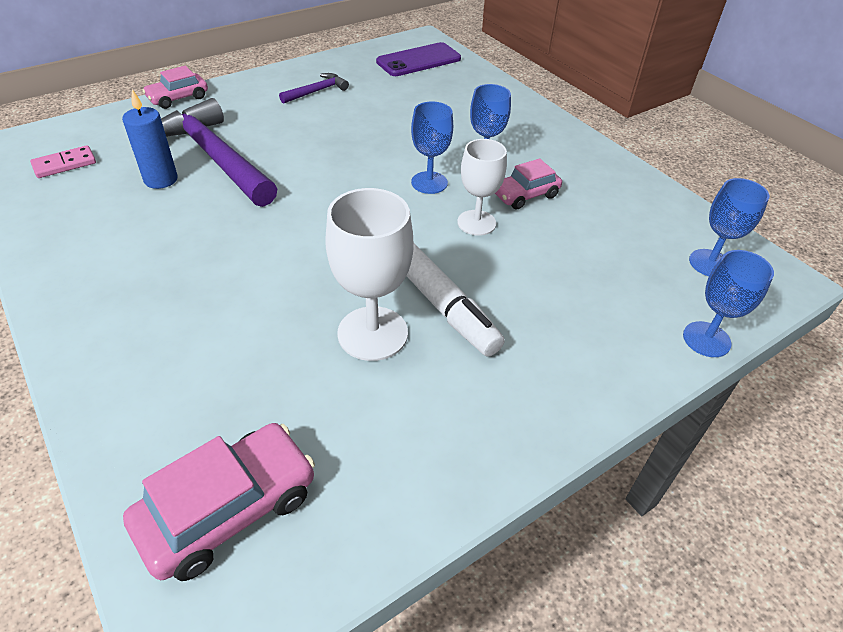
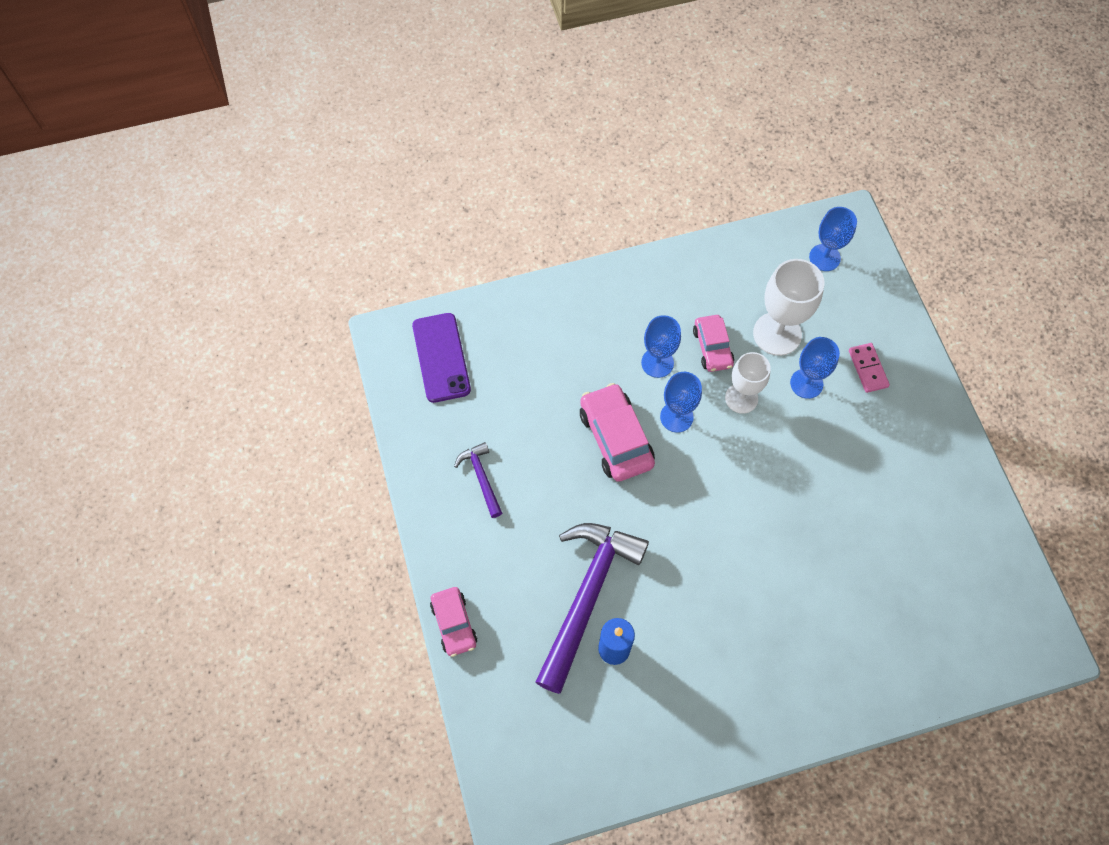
camera: 70 degrees left, 20 degrees up
pink domino [30,145,96,178] -> pink domino moved to [849,343,890,393]
pink car [123,423,315,581] -> pink car moved to [580,383,655,482]
purple hammer [161,98,277,207] -> purple hammer turned 135 degrees clockwise [535,523,649,694]
white goblet [325,188,413,361] -> white goblet moved to [753,259,825,356]
white marker [407,242,505,356] -> none
blue goblet [683,250,774,357] -> blue goblet moved to [790,337,840,399]

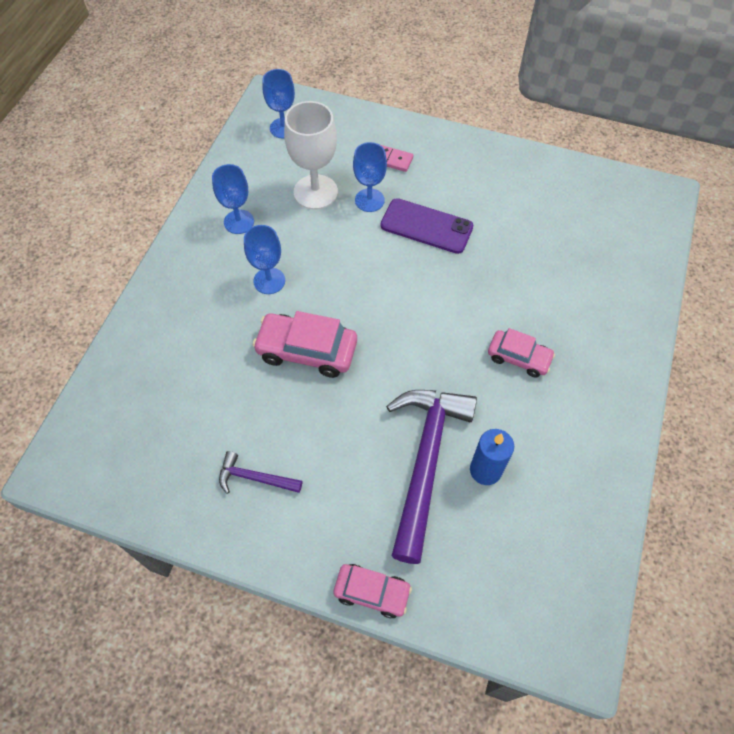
camera: 55 degrees left, 5 degrees down
purple phone [412,313,471,403] -> purple phone moved to [381,198,473,254]
purple hammer [535,523,649,694] -> purple hammer turned 45 degrees clockwise [386,390,477,564]
blue goblet [660,372,702,433] -> blue goblet moved to [212,164,254,234]
pink car [693,315,734,372] -> pink car moved to [488,328,555,377]
white goblet [725,352,771,414] -> none

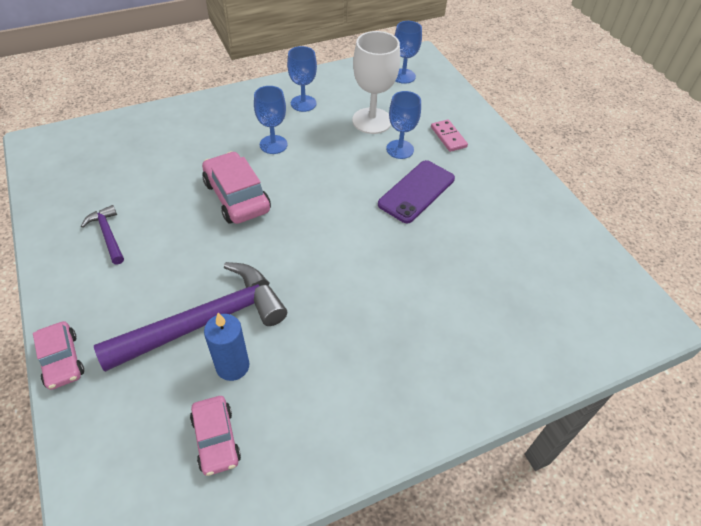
camera: 45 degrees right, 10 degrees down
purple phone [381,198,473,254] -> purple phone turned 60 degrees clockwise [378,160,455,224]
pink car [488,328,555,377] -> pink car moved to [190,396,241,476]

